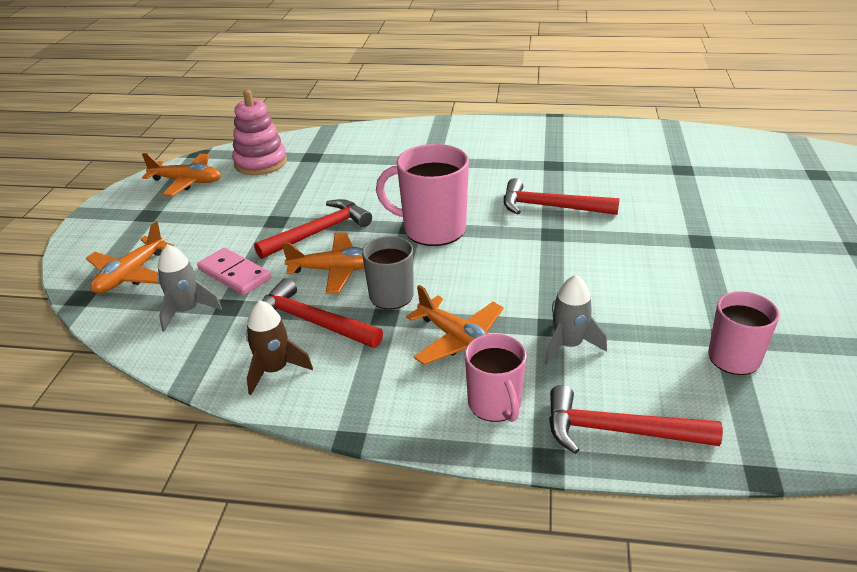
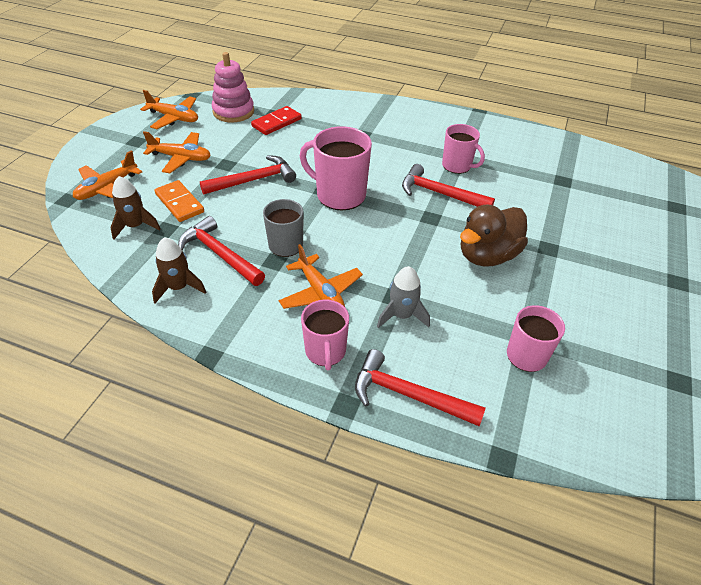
camera: 10 degrees right, 10 degrees up
grey rocket [157,244,222,332] -> brown rocket [110,176,161,239]
pink domino [197,248,271,295] -> orange domino [154,180,204,222]
orange plane [282,233,365,294] -> orange plane moved to [143,131,211,173]
none -> red domino [251,106,302,135]
none -> pink mug [442,124,485,174]
none -> brown duck [460,204,528,267]

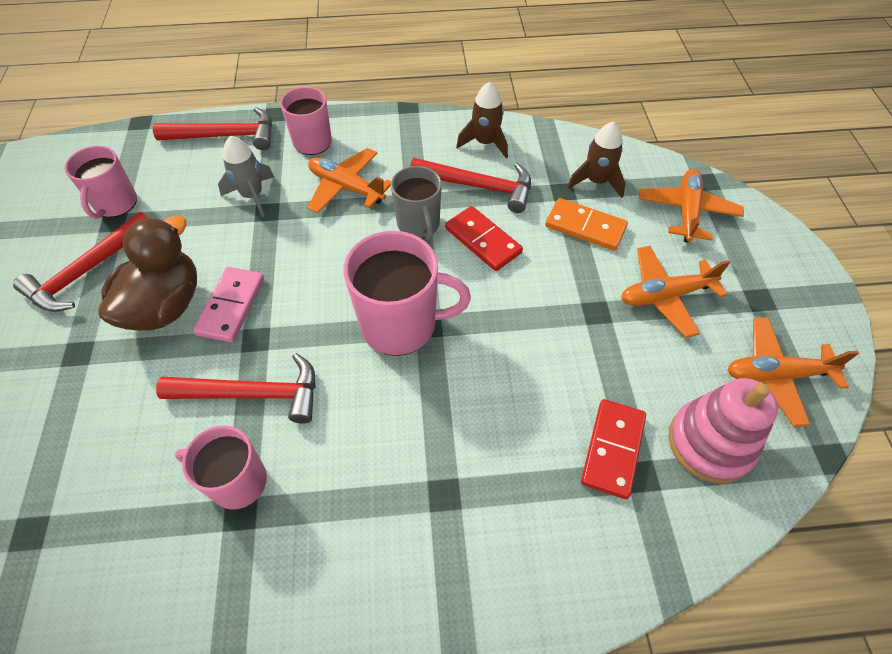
camera: 155 degrees right, 10 degrees up
red hammer [200,155,296,195] -> red hammer moved to [13,212,148,312]
none -> pink domino [193,267,264,342]
none -> red domino [445,206,523,271]

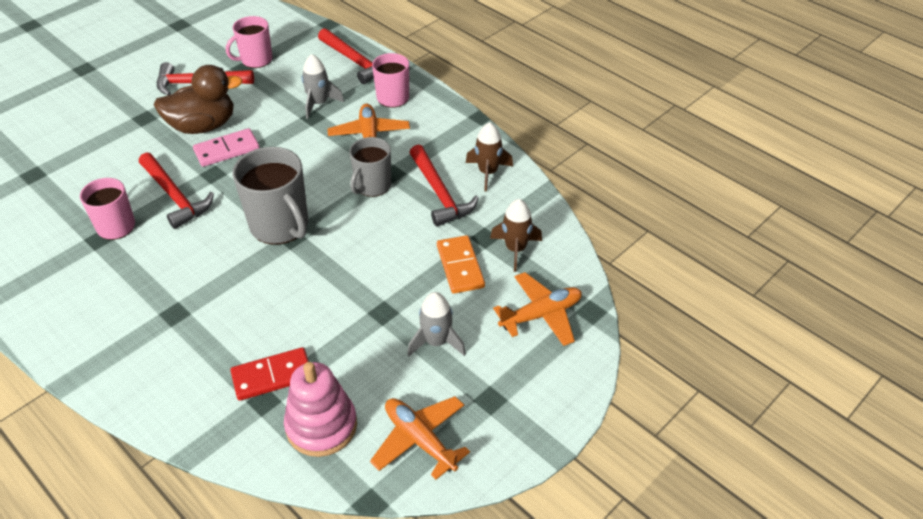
camera: 50 degrees right, 10 degrees down
pink mug [343,231,471,356] -> grey mug [232,147,308,245]
red domino [445,206,523,271] -> none
orange plane [621,246,730,338] -> grey rocket [407,292,466,357]

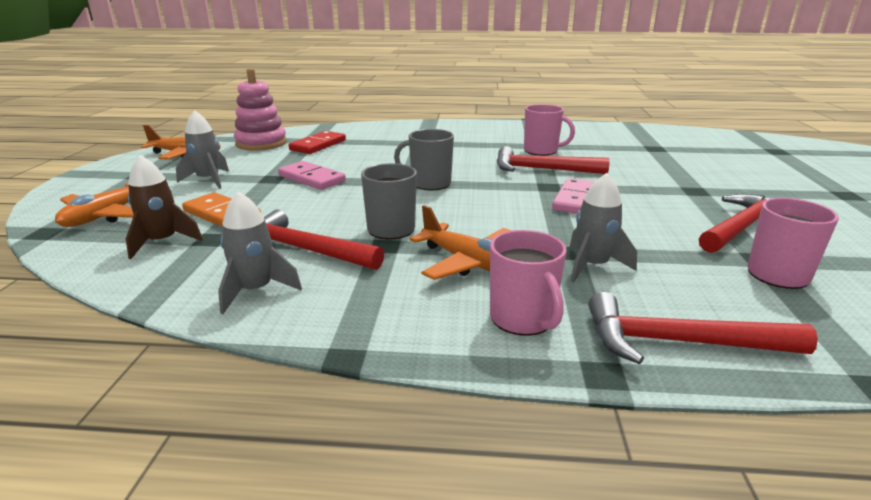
camera: 140 degrees right, 20 degrees down
brown duck [154,65,243,134] -> none
grey mug [232,147,308,245] -> grey mug [394,129,454,190], size x0.64
brown rocket [466,122,513,192] -> grey rocket [218,191,302,314]
none -> pink domino [278,161,346,190]

